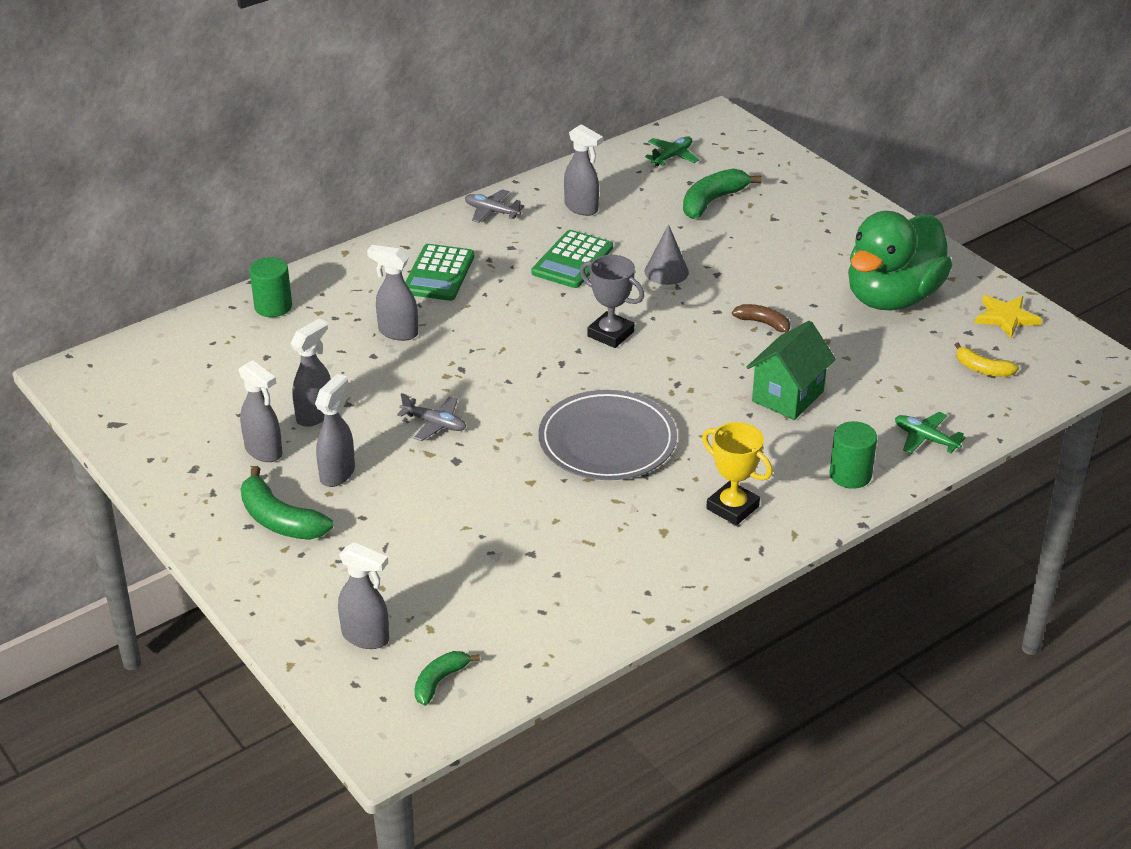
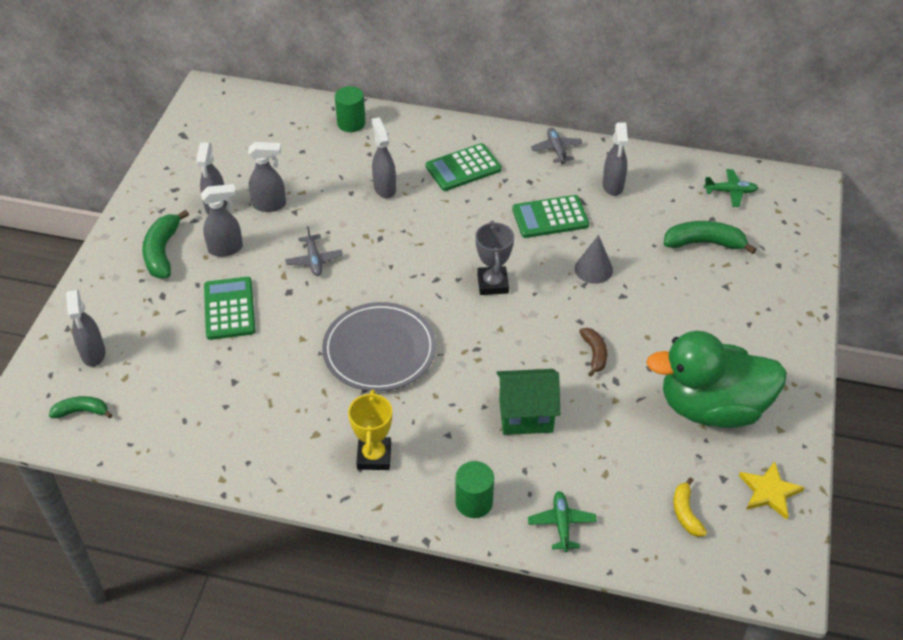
camera: 50 degrees right, 10 degrees up
none -> green calculator [204,277,255,340]

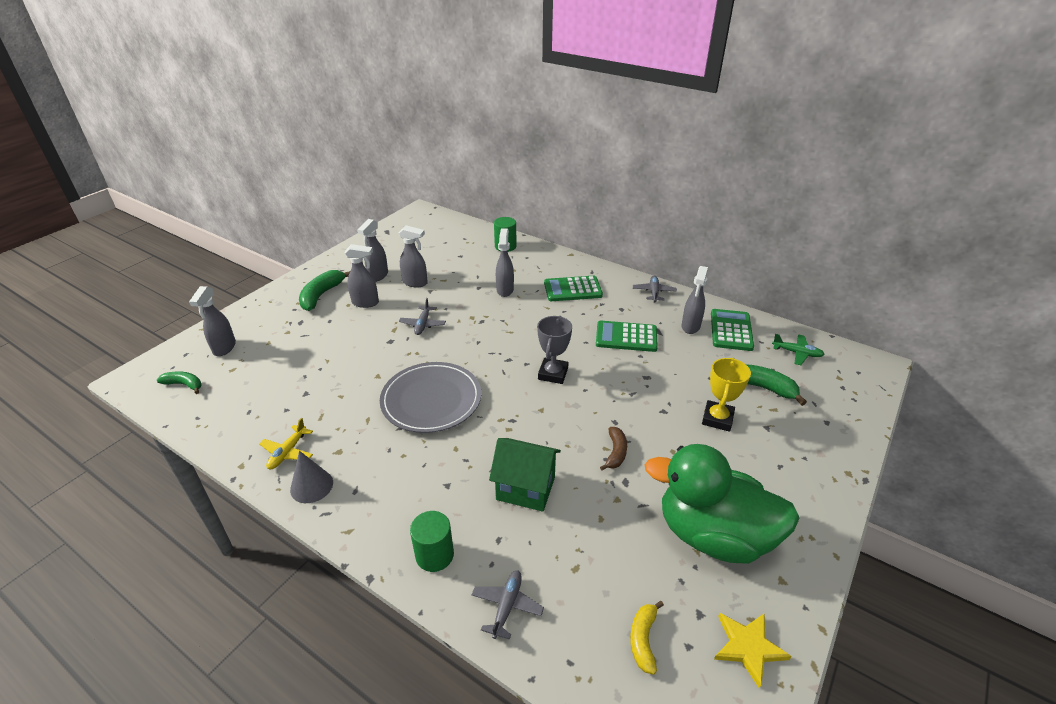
camera: 20 degrees right, 10 degrees down
green calculator [204,277,255,340] -> green calculator moved to [711,309,754,351]
yellow trophy [348,390,392,470] -> yellow trophy moved to [702,358,751,432]
green plane [528,491,597,552] -> grey plane [472,570,544,640]
grey cone [575,235,613,284] -> grey cone moved to [290,451,333,503]
none -> yellow plane [259,418,313,469]

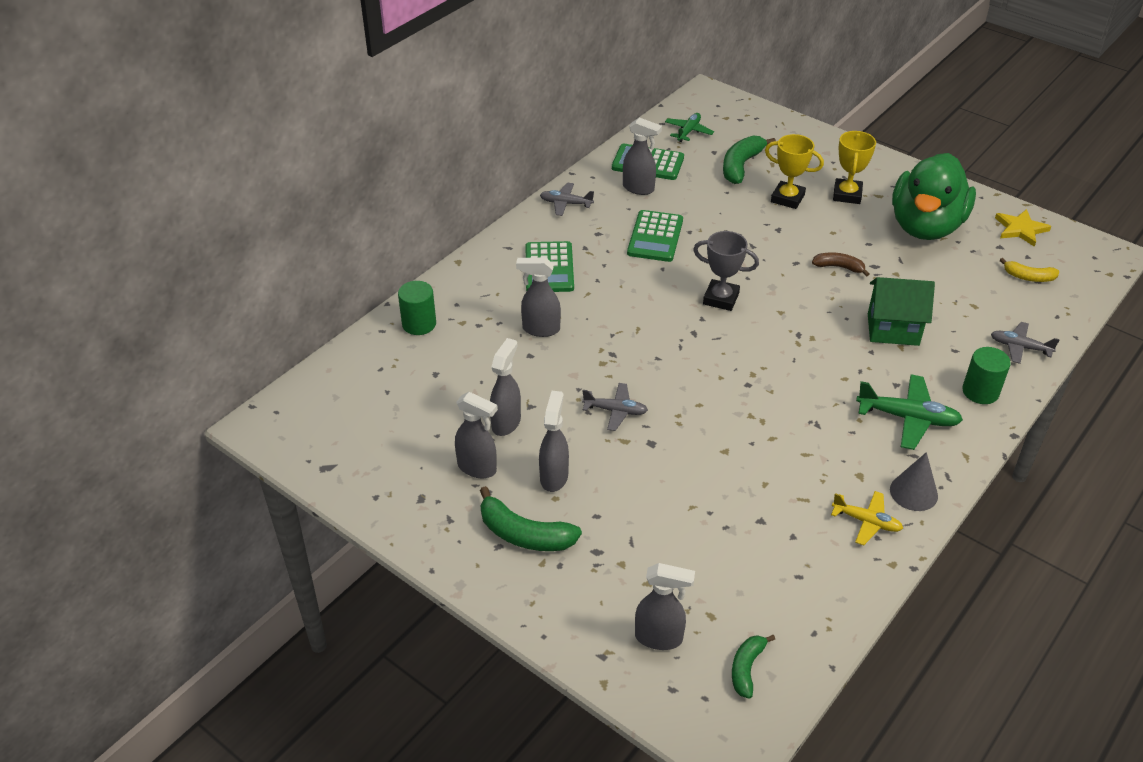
camera: 85 degrees left, 5 degrees up
grey plate [380,362,481,433] -> none
green house [489,438,561,512] -> green house turned 75 degrees clockwise [868,277,935,346]
none -> yellow trophy [833,131,876,204]
none -> green plane [856,374,963,450]

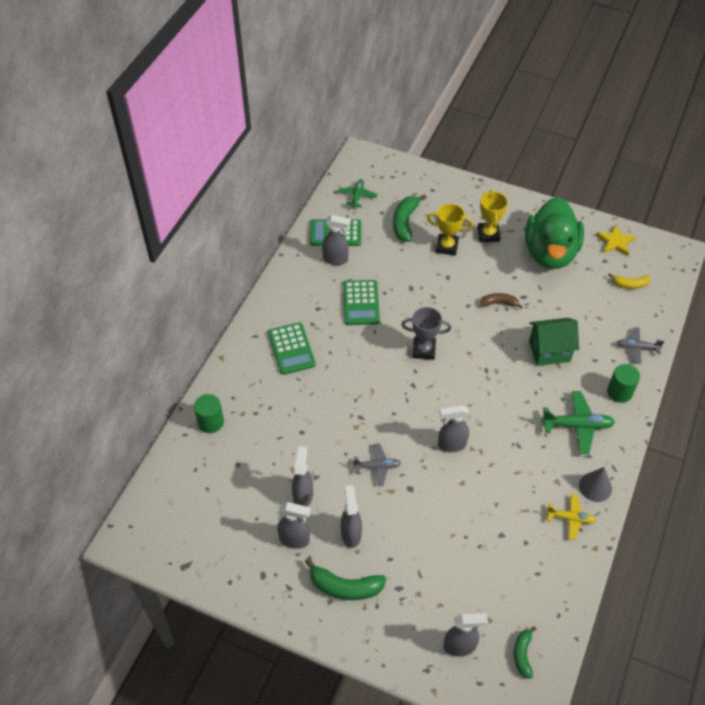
camera: 15 degrees left, 10 degrees up
grey spray bottle [516,257,561,337] -> grey spray bottle moved to [438,405,469,452]
grey plane [540,183,594,216] -> none

